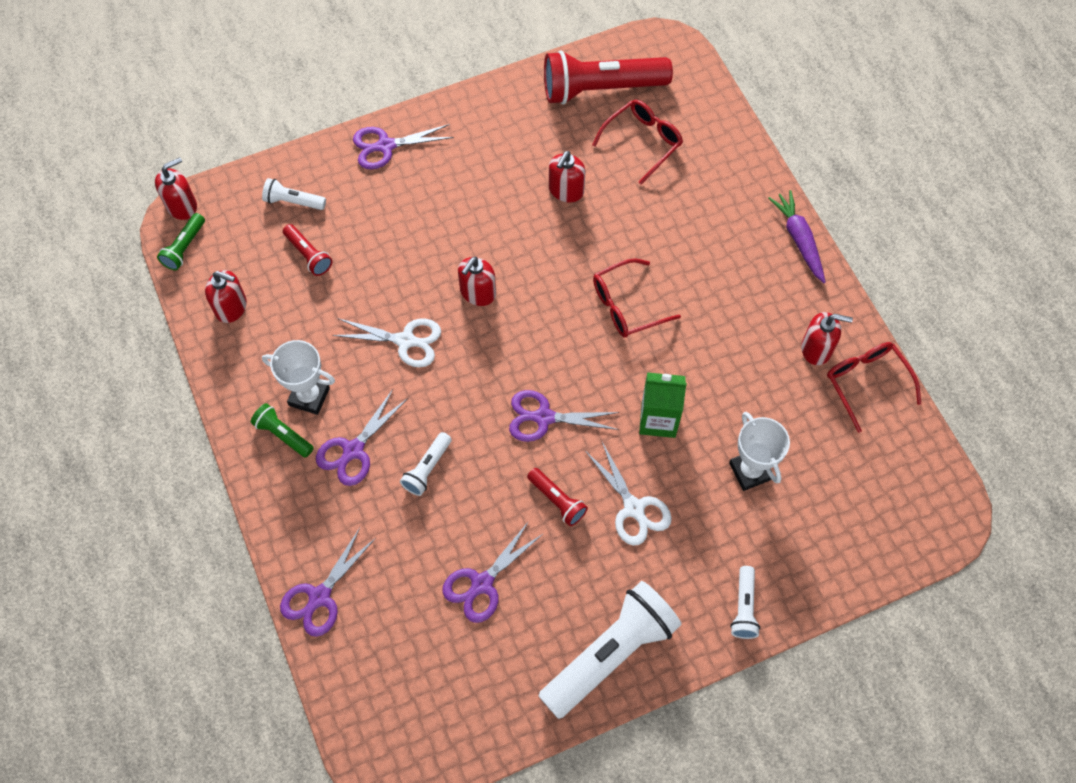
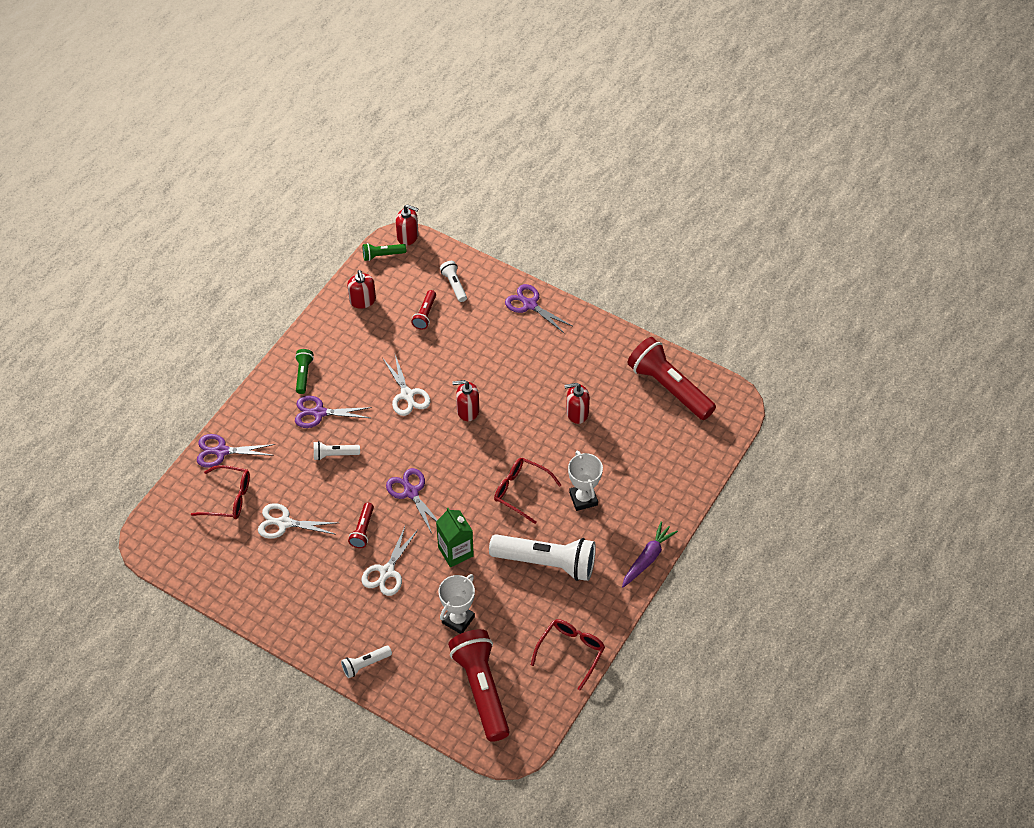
camera: 55 degrees right, 10 degrees down
white trophy [262,340,335,415] -> white trophy moved to [568,451,603,511]
purple scissors [442,521,544,623] -> white scissors [258,503,337,539]
white flashlight [538,581,682,719] -> white flashlight moved to [489,534,596,581]
red glasses [592,100,683,184] -> red glasses moved to [191,465,250,519]
red soap dispenser [801,312,853,365] -> none
none -> red flashlight [448,629,510,742]

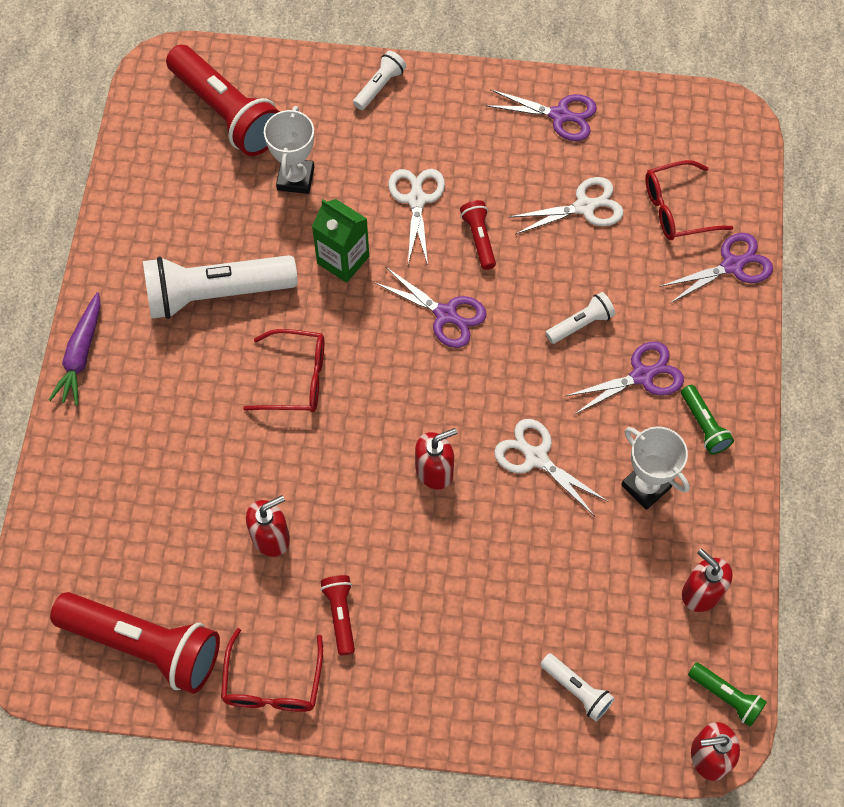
camera: 155 degrees right, 10 degrees up
green flashlight [362,243,406,261] -> green flashlight turned 75 degrees clockwise [688,662,767,727]
red flashlight [411,290,436,330] -> red flashlight moved to [320,575,355,655]
purple scissors [505,284,572,334] -> purple scissors moved to [485,89,597,141]
red glasses [531,619,605,690] -> red glasses moved to [221,628,323,712]
white trophy [568,451,603,511] -> white trophy moved to [621,426,690,510]

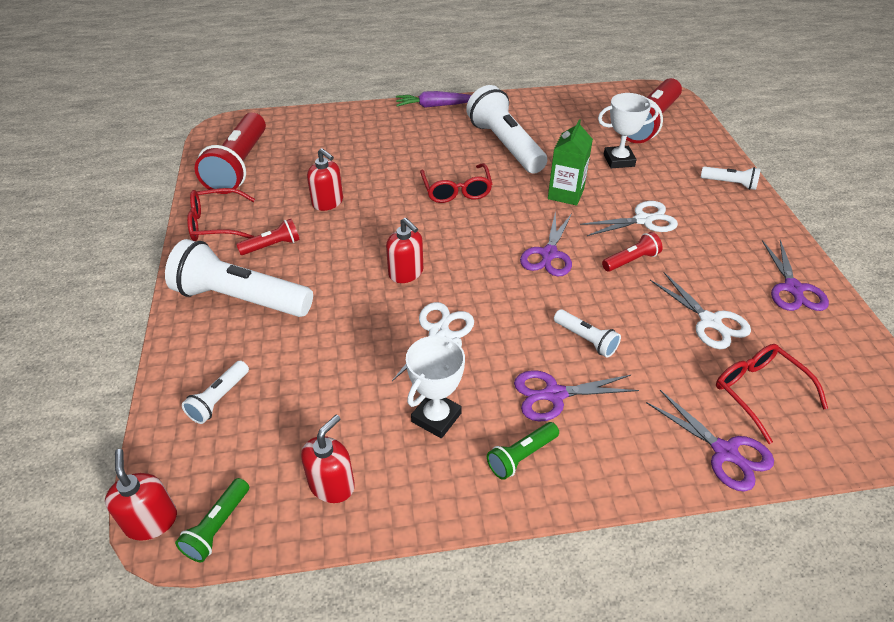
camera: 75 degrees right, 20 degrees down
purple scissors [566,341,684,415] -> purple scissors turned 120 degrees clockwise [514,370,639,421]
none -> white flashlight [165,239,313,317]

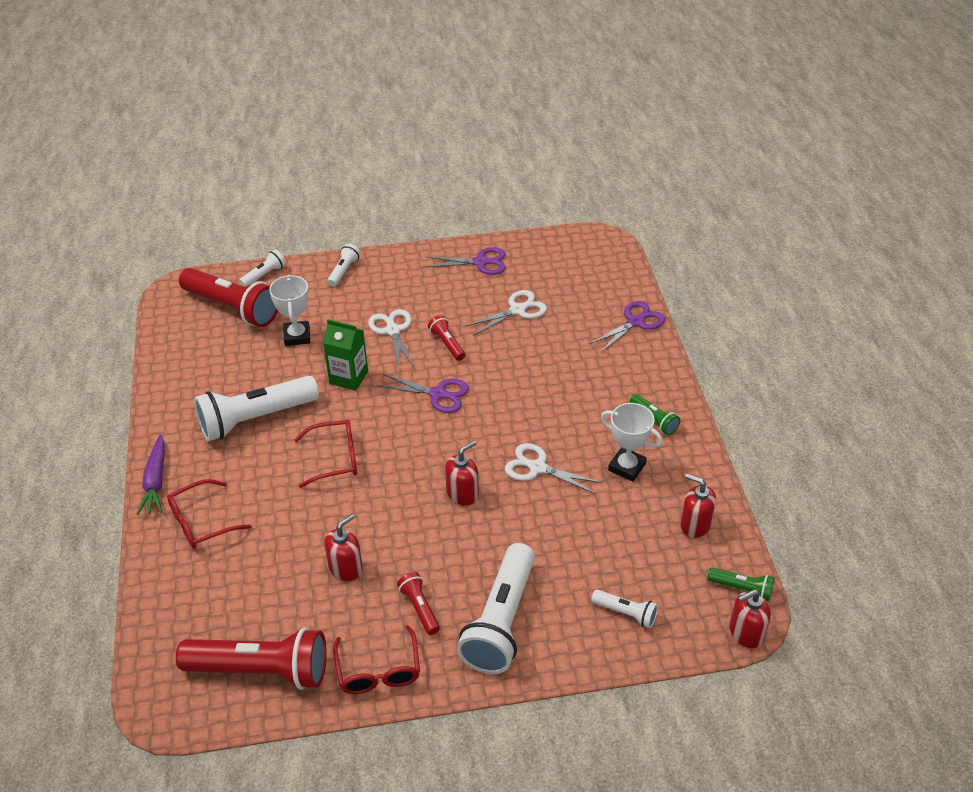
camera: 90 degrees left, 0 degrees up
purple scissors [514,370,639,421] -> none
white flashlight [554,309,621,358] -> white flashlight moved to [239,249,286,287]
red glasses [716,344,828,444] -> red glasses moved to [167,479,252,549]

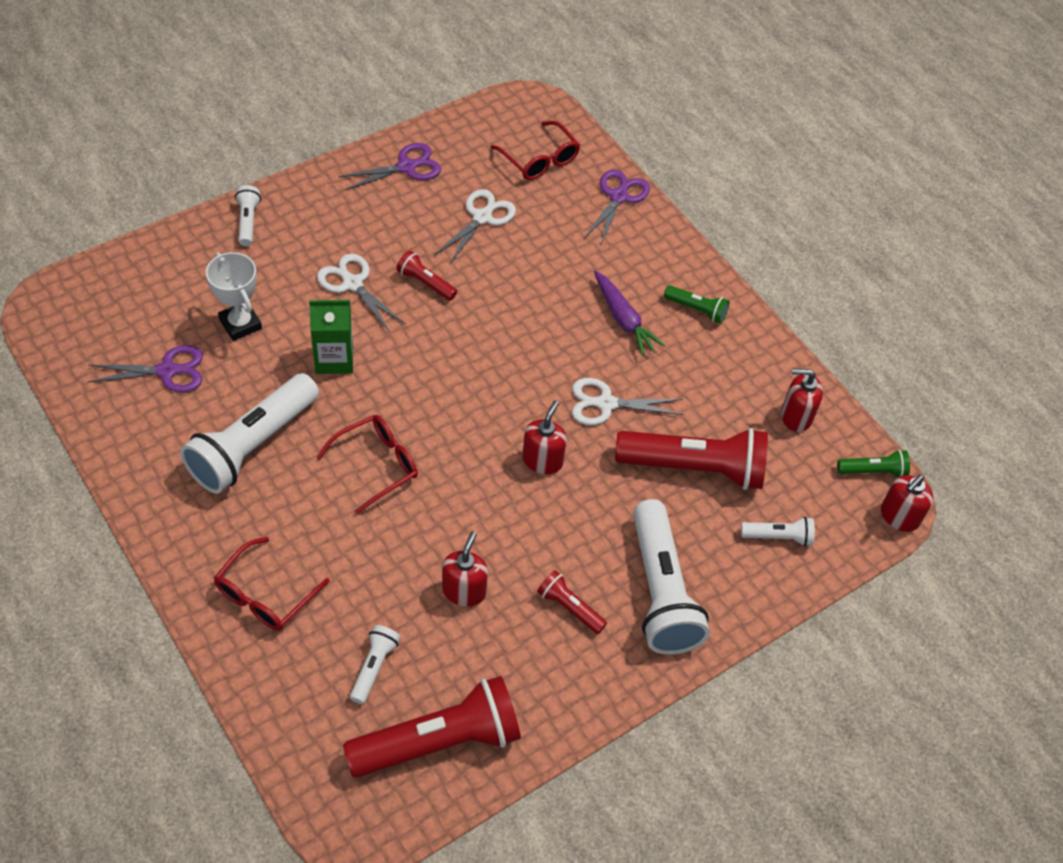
camera: 30 degrees left, 10 degrees up
purple carrot [137,434,165,515] -> purple carrot moved to [594,271,665,356]
red flashlight [179,268,278,327] -> red flashlight moved to [615,428,768,490]
white flashlight [239,249,286,287] -> white flashlight moved to [350,625,400,704]
red glasses [333,625,420,694] -> red glasses moved to [490,121,580,180]
purple scissors [377,374,469,413] -> purple scissors moved to [87,345,203,392]
white trophy [601,403,663,482] -> none

